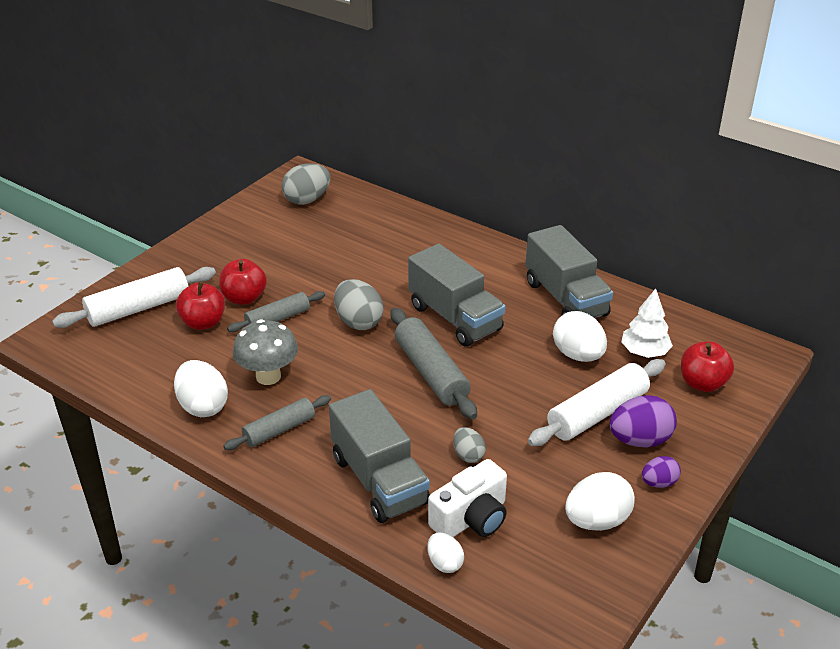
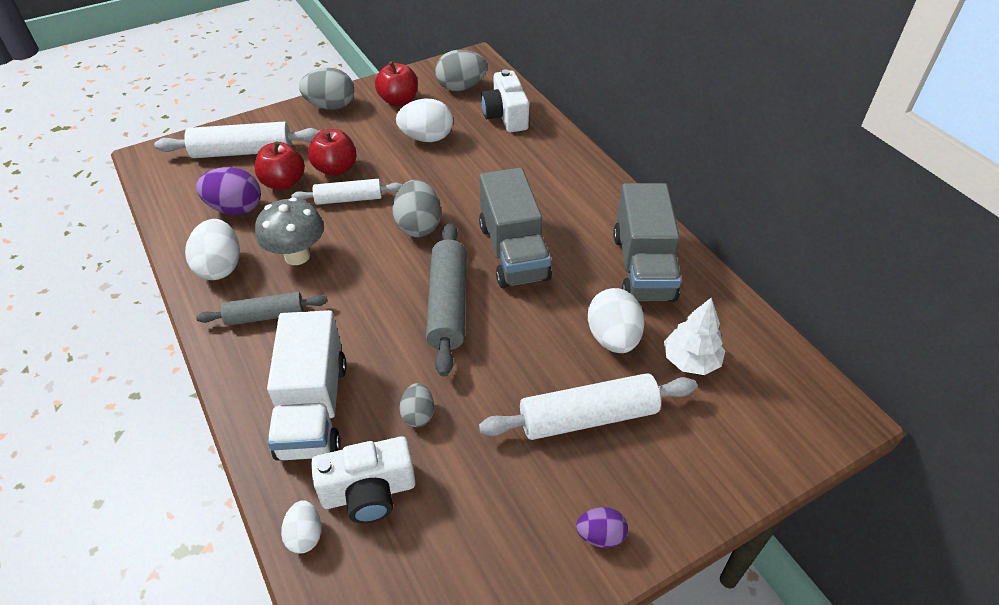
camera: 25 degrees right, 10 degrees up
grey rolling pin [227,291,325,332] -> white rolling pin [291,179,402,205]
grey truck [329,389,430,523] -> white truck [267,310,347,461]
white egg [565,472,635,531] -> white egg moved to [396,99,453,142]
purple egg [609,395,677,447] -> purple egg moved to [196,167,261,215]
red apple [681,341,734,392] -> red apple moved to [375,61,418,106]
none -> grey egg [299,68,354,110]
none -> white camera [481,69,529,132]

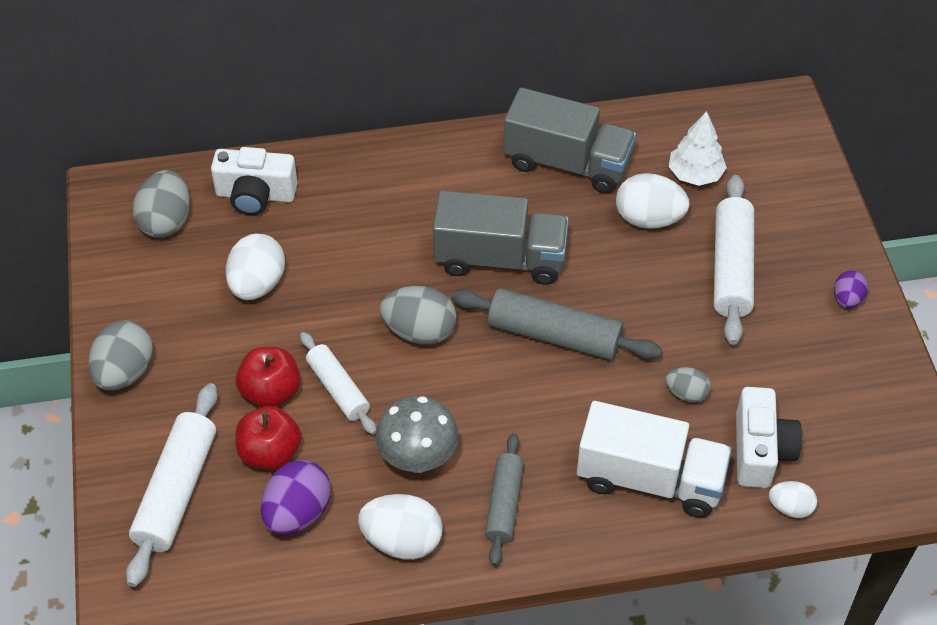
camera: 70 degrees left, 5 degrees up
white rolling pin [291,179,402,205] -> white rolling pin turned 45 degrees counterclockwise [300,332,376,435]
red apple [375,61,418,106] -> none

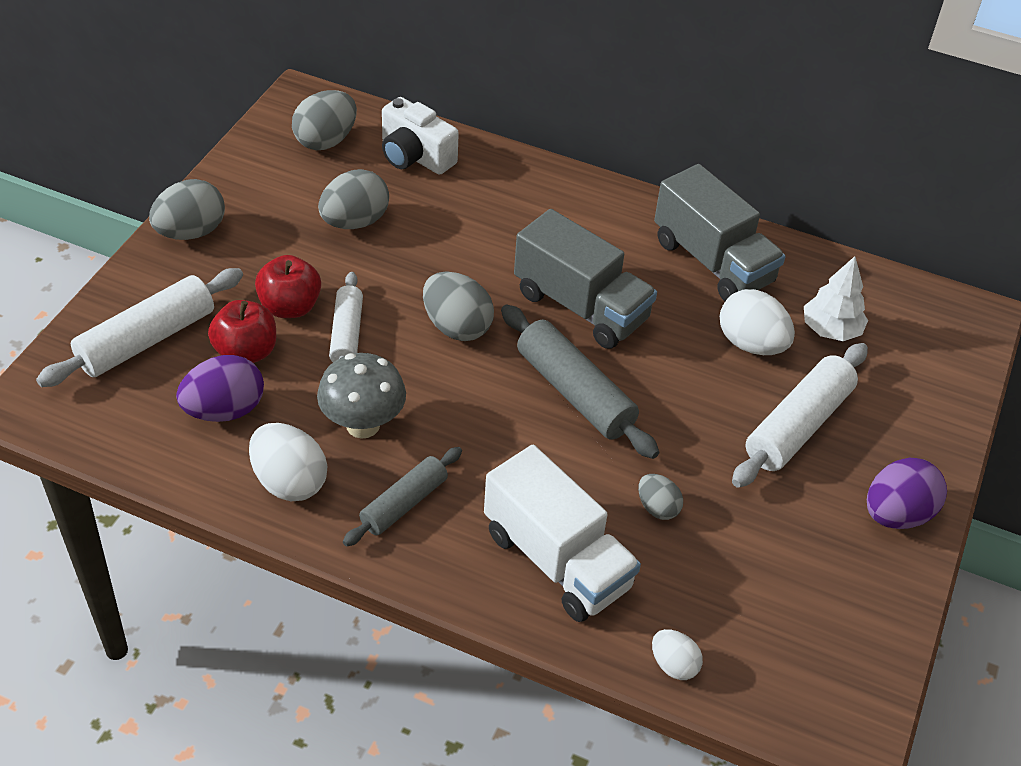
camera: 30 degrees right, 5 degrees down
white egg [226,233,285,300] -> grey egg [318,169,389,229]
white camera [736,387,802,488] -> none
purple egg [834,270,868,308] -> purple egg [867,458,947,529], size x1.73

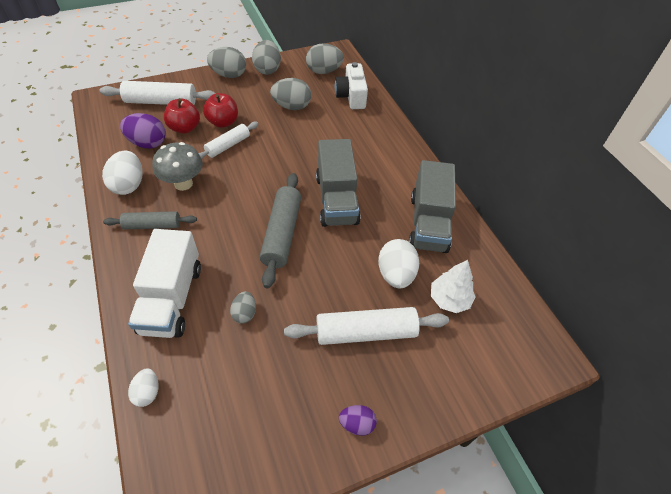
camera: 45 degrees right, 5 degrees up
grey egg [423,271,494,341] -> grey egg moved to [252,40,281,75]
purple egg [867,458,947,529] -> purple egg [339,405,377,436], size x0.58

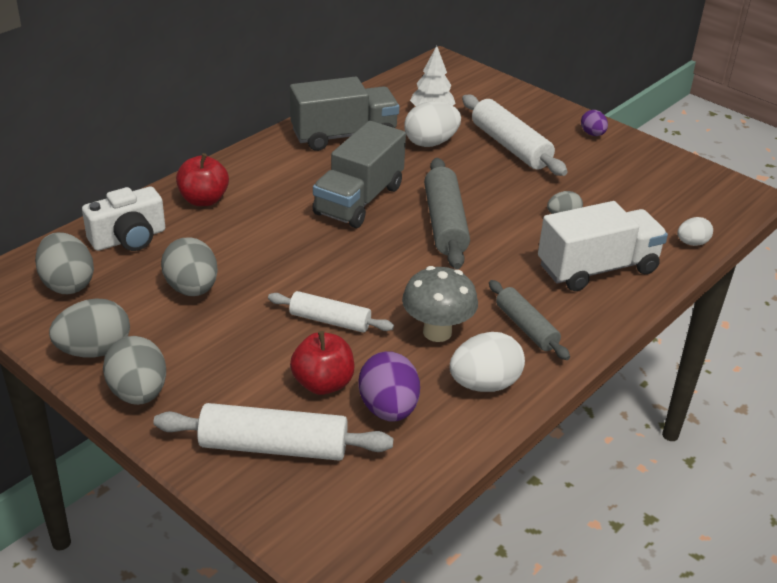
camera: 115 degrees left, 15 degrees down
white rolling pin [99,81,215,105] -> white rolling pin turned 60 degrees counterclockwise [153,403,394,461]
red apple [203,93,238,128] -> red apple moved to [176,153,229,206]
grey rolling pin [260,173,301,288] -> grey rolling pin turned 75 degrees counterclockwise [424,158,470,269]
grey truck [316,139,361,227] -> grey truck turned 150 degrees clockwise [313,121,406,228]

